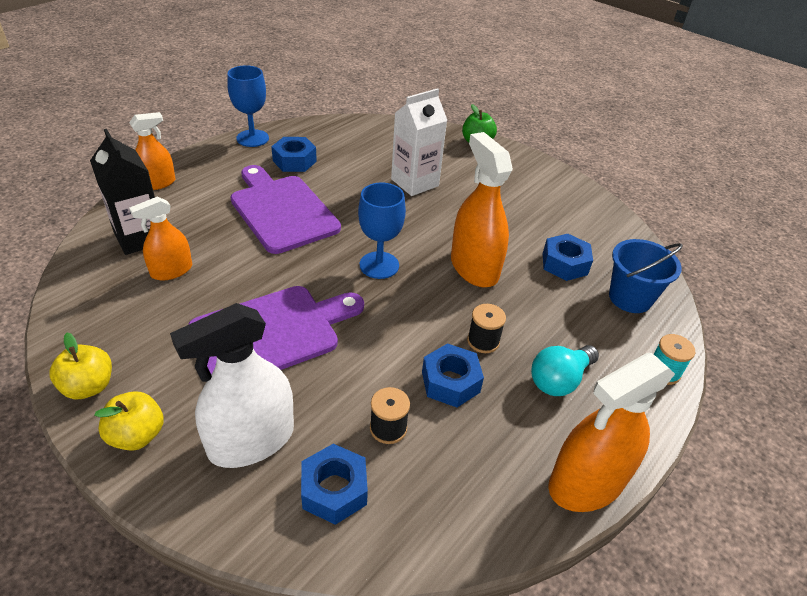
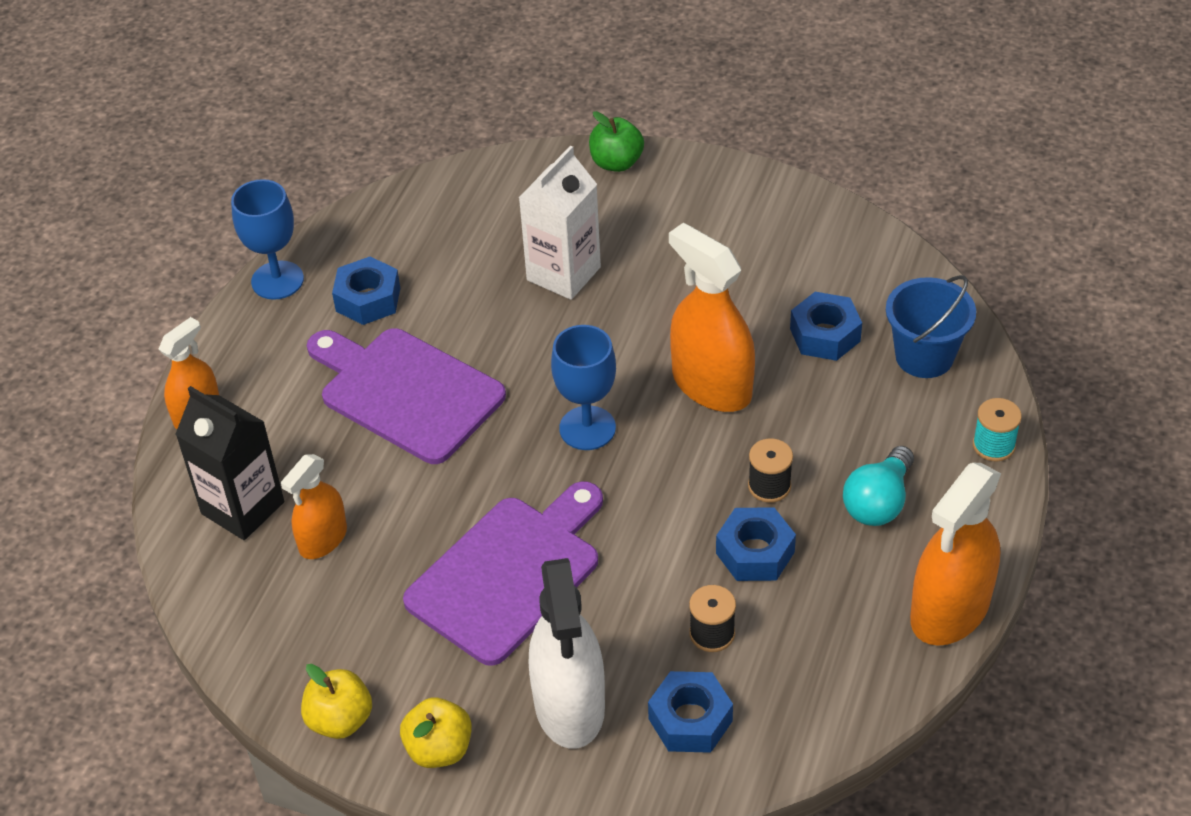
camera: 15 degrees left, 5 degrees up
white spray bottle [170,303,294,468] -> white spray bottle turned 45 degrees counterclockwise [529,558,605,749]

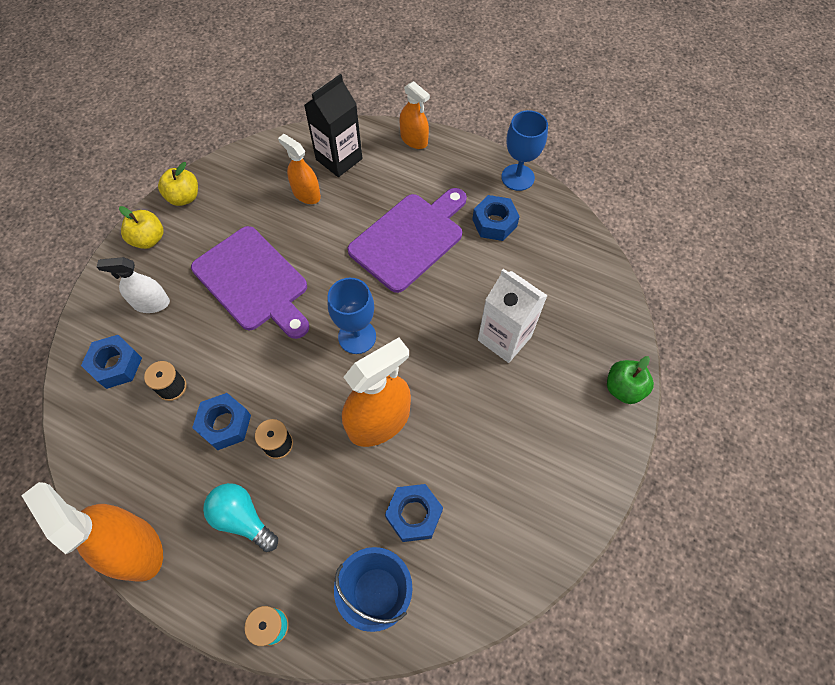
camera: 95 degrees right, 15 degrees up
white spray bottle [529,558,605,749] -> white spray bottle [97,257,170,313], size x0.60

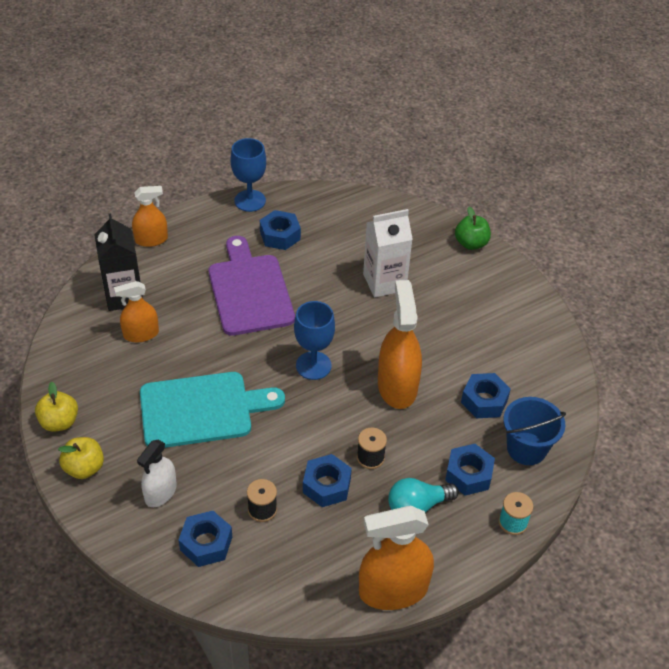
camera: 60 degrees left, 15 degrees down
purple cutting board [191,226,309,339] -> turquoise cutting board [140,372,285,448]
none -> blue nut [445,444,495,496]

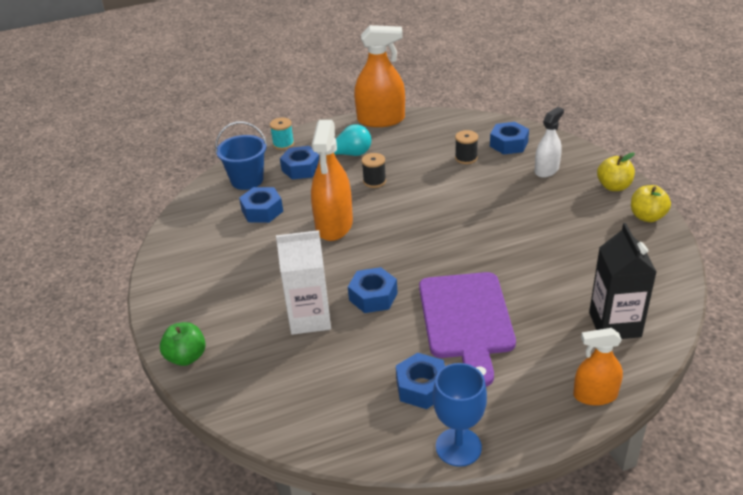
camera: 165 degrees left, 10 degrees down
orange spray bottle [114,281,159,342] -> none
turquoise cutting board [140,372,285,448] -> none
blue goblet [294,301,335,380] -> none
blue nut [303,454,352,507] -> blue nut moved to [348,267,397,313]

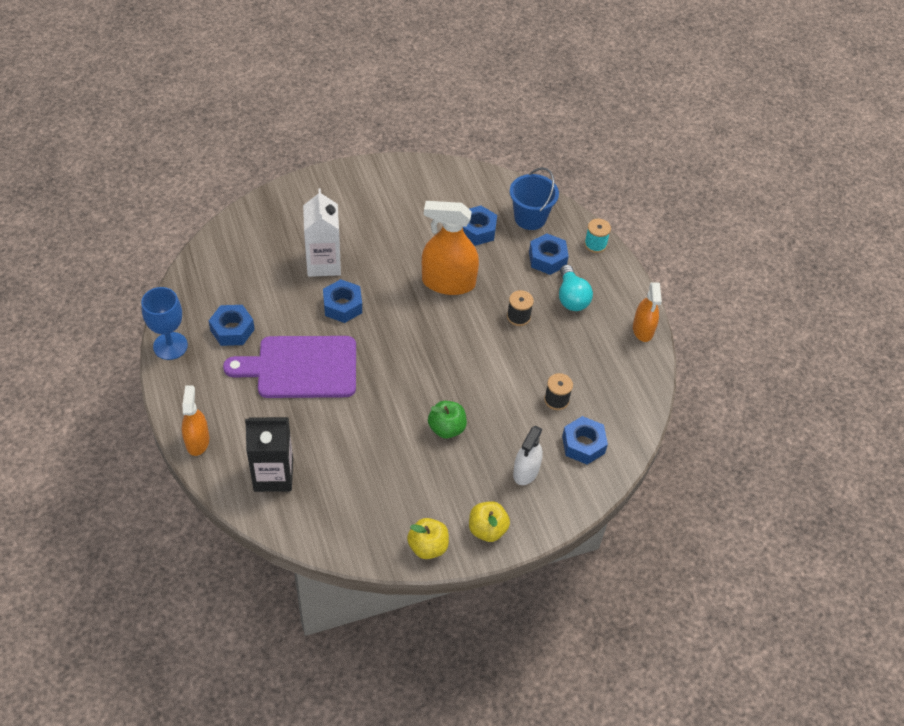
camera: 85 degrees right, 15 degrees up
green apple [160,322,206,366] -> green apple moved to [428,401,467,438]
orange spray bottle [354,25,405,127] -> orange spray bottle [633,282,662,342], size x0.60
white spray bottle [535,107,564,178] -> white spray bottle turned 75 degrees clockwise [513,426,543,485]

